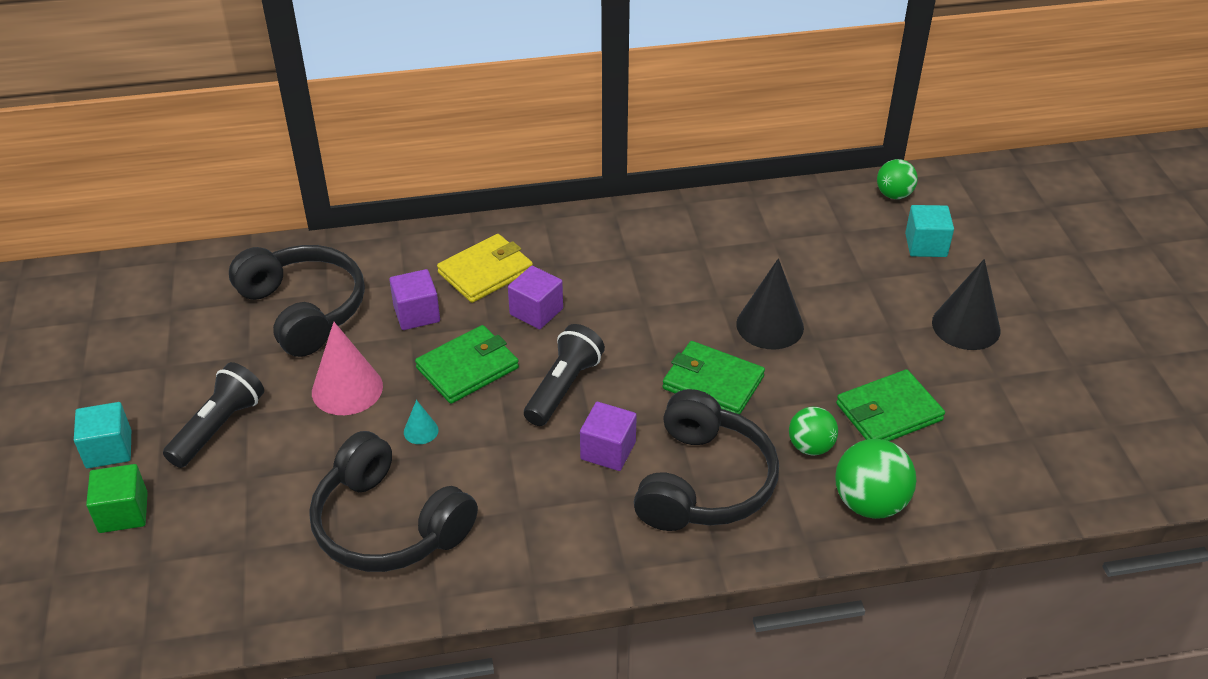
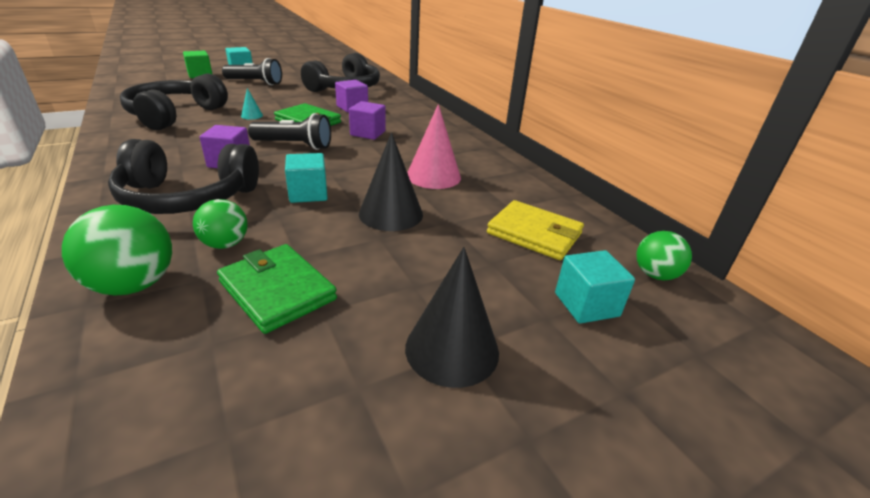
camera: 70 degrees right, 10 degrees down
pink cone [312,322,383,415] -> pink cone moved to [407,104,461,189]
yellow wallet [437,234,533,303] -> yellow wallet moved to [487,200,584,260]
green wallet [662,341,765,414] -> turquoise cube [285,153,328,203]

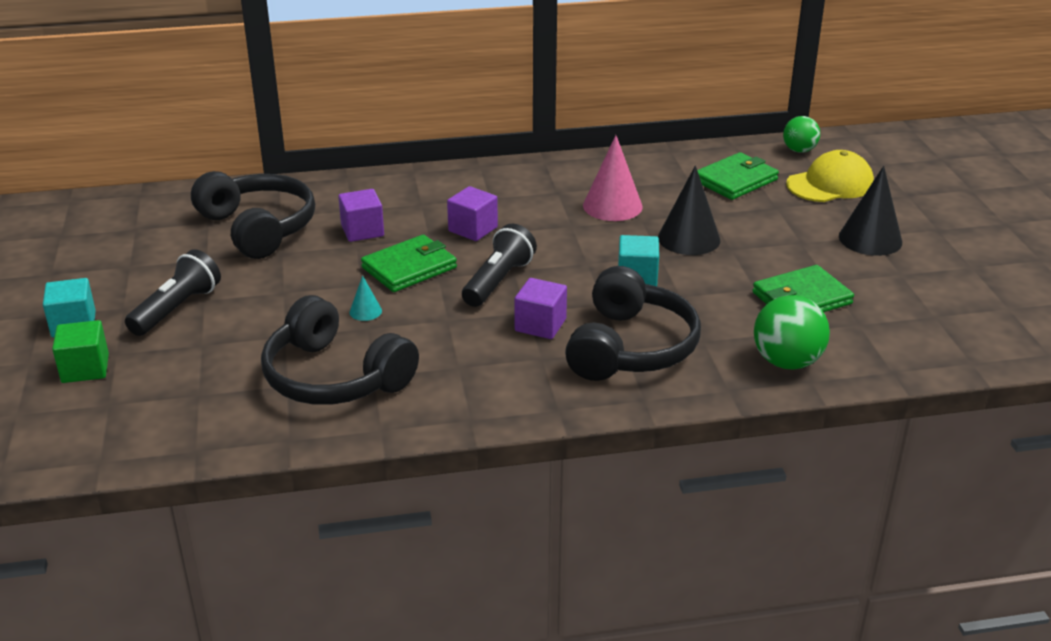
camera: 70 degrees left, 0 degrees up
green ball [193,199,248,249] -> none
yellow wallet [487,200,584,260] -> green wallet [697,152,779,200]
turquoise cube [555,250,635,324] -> yellow cap [786,150,874,202]

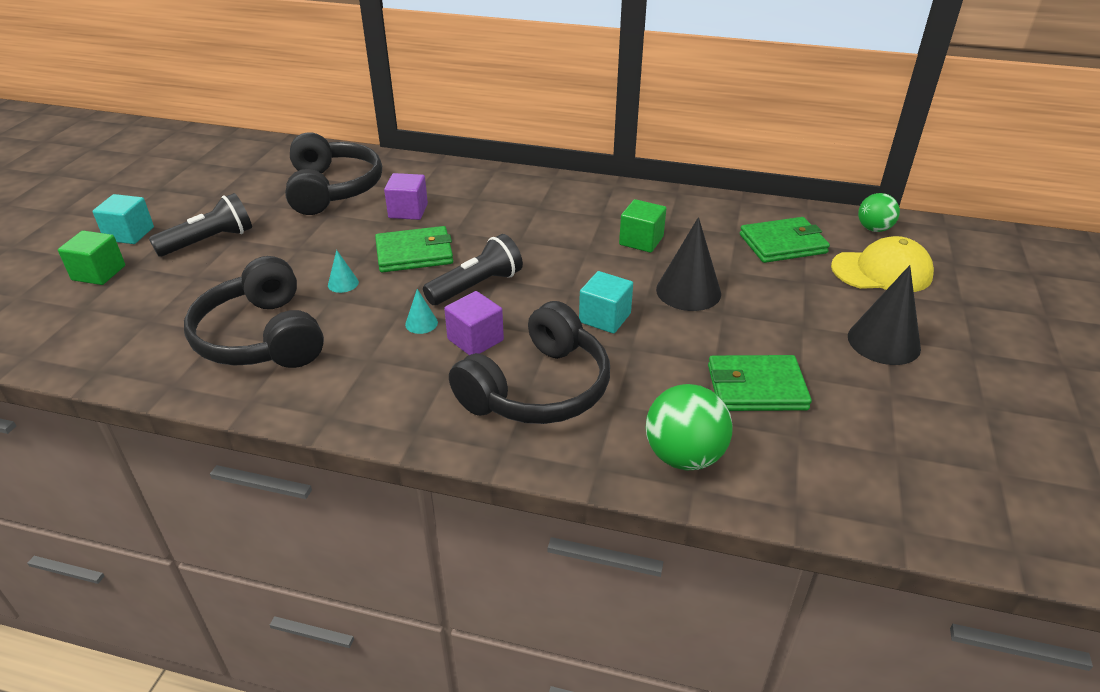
camera: 25 degrees right, 5 degrees up
purple cube [447,186,498,241] -> none
pink cone [583,135,643,221] -> green cube [619,199,666,253]
none -> turquoise cone [405,289,438,334]

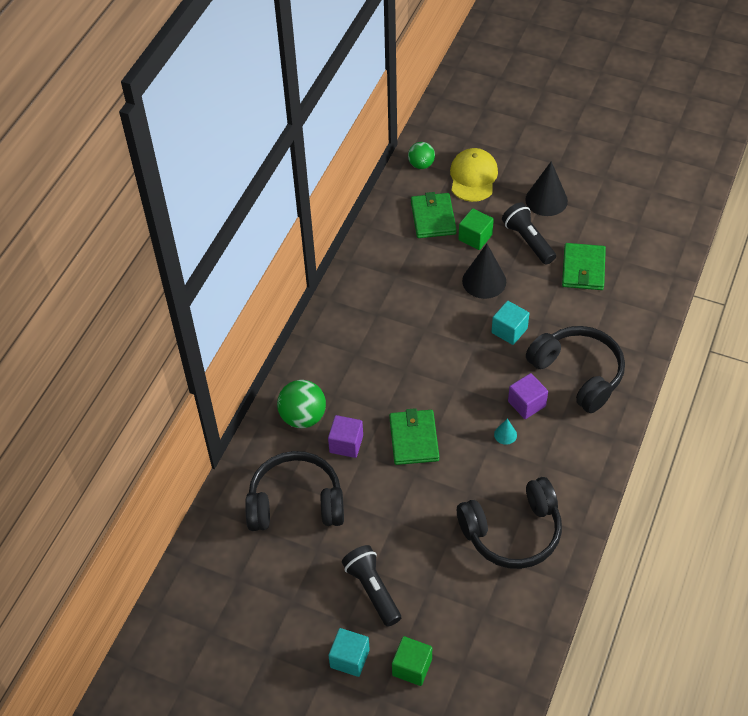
camera: 80 degrees left, 15 degrees up
turquoise cone [328,250,359,293] -> none
black flashlight [423,234,523,305] -> black flashlight moved to [502,203,556,265]
green cube [619,199,666,253] -> green cube moved to [458,208,494,250]
green ball [646,384,733,470] -> green ball moved to [277,380,326,428]

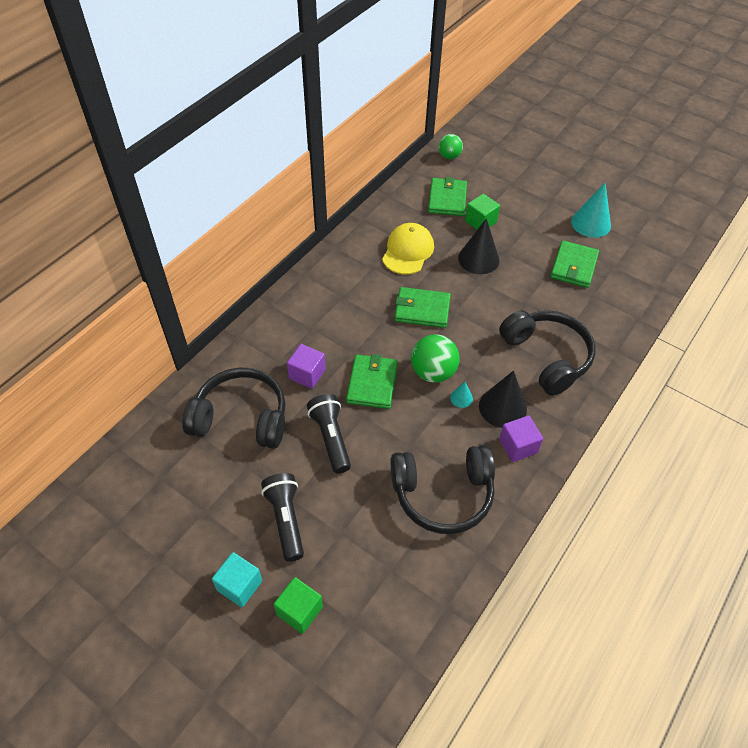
camera: 10 degrees right, 0 degrees up
green ball [277,380,326,428] -> green ball moved to [411,334,460,383]
yellow cap [450,148,498,202] -> yellow cap moved to [382,223,434,274]
turquoise cube [491,301,529,345] -> none
black flashlight [502,203,556,265] -> black flashlight moved to [307,394,351,473]
purple cube [508,373,548,419] -> purple cube moved to [499,416,543,462]
black cone [525,161,568,216] -> black cone moved to [479,370,527,428]
none -> green wallet [395,287,451,328]
none -> turquoise cone [571,183,611,238]

